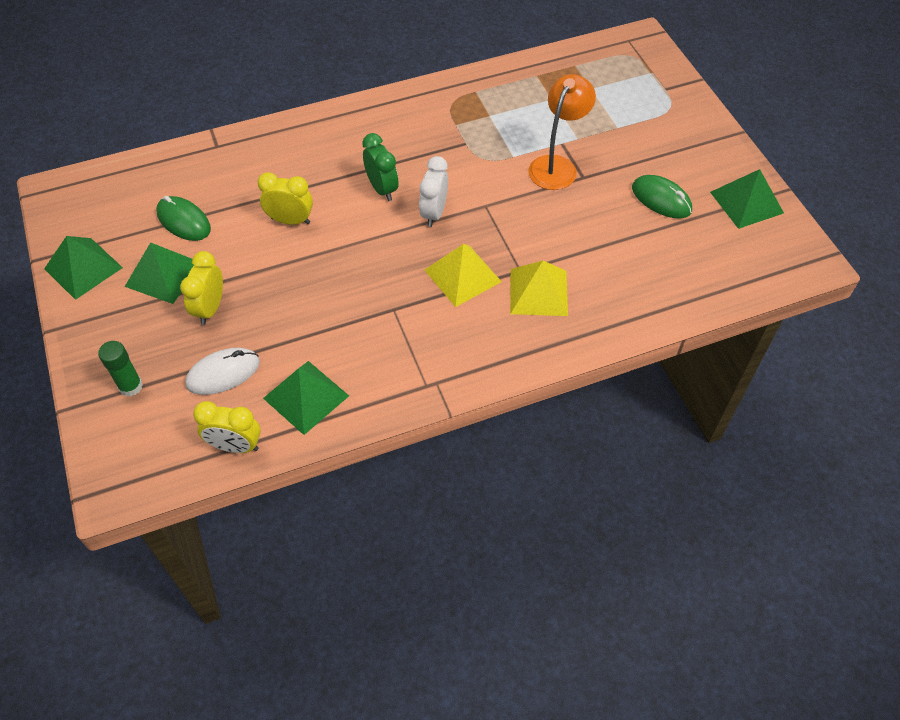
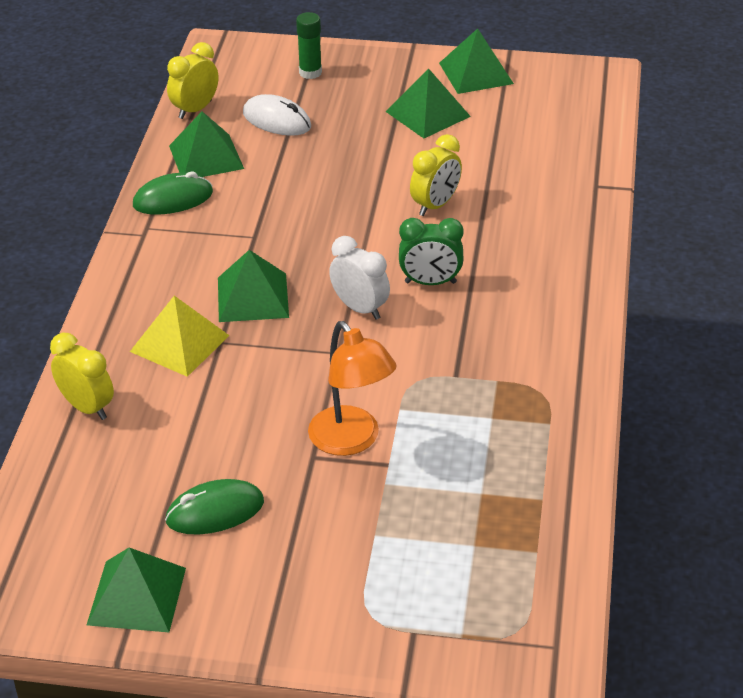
camera: 120 degrees right, 15 degrees down
green mouse [156,196,211,241] -> green mouse moved to [133,172,213,215]
yellow clock [180,251,223,325] -> yellow clock moved to [50,333,114,420]
white mouse [185,348,260,395] -> white mouse turned 60 degrees counterclockwise [243,94,311,136]
yellow pyramid [425,244,502,307] -> green pyramid [218,250,289,322]

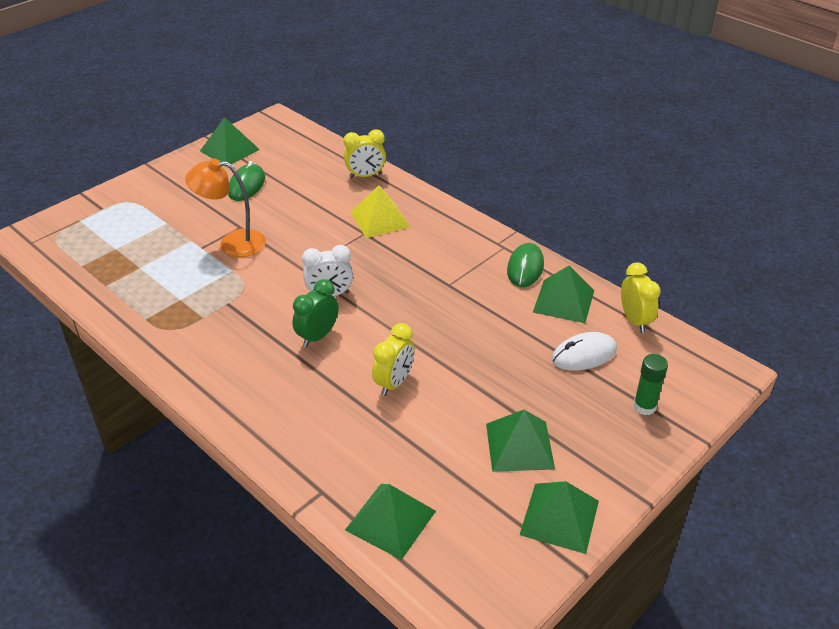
camera: 125 degrees right, 0 degrees up
green pyramid [218,250,289,322] -> green pyramid moved to [345,484,436,560]
yellow clock [410,134,462,216] -> yellow clock turned 135 degrees counterclockwise [372,323,415,396]

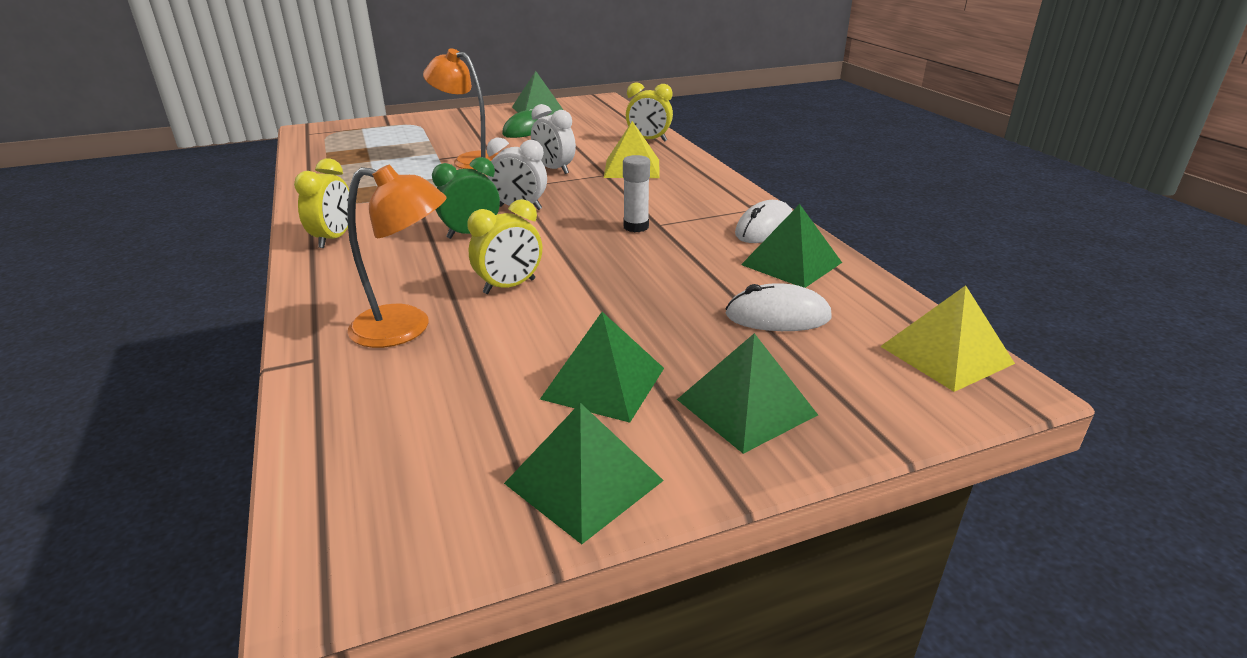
camera: 25 degrees right, 10 degrees down
green pyramid [345,484,436,560] -> green pyramid moved to [677,333,818,454]
green mouse [507,243,544,287] -> white mouse [735,200,792,243]
yellow clock [621,263,661,333] -> yellow clock moved to [294,158,349,248]
green glue stick [633,354,668,415] -> none
none -> orange lamp [347,164,447,348]
none -> white clock [531,104,576,174]
none -> white glue stick [623,155,650,232]
none -> yellow pyramid [880,285,1015,392]

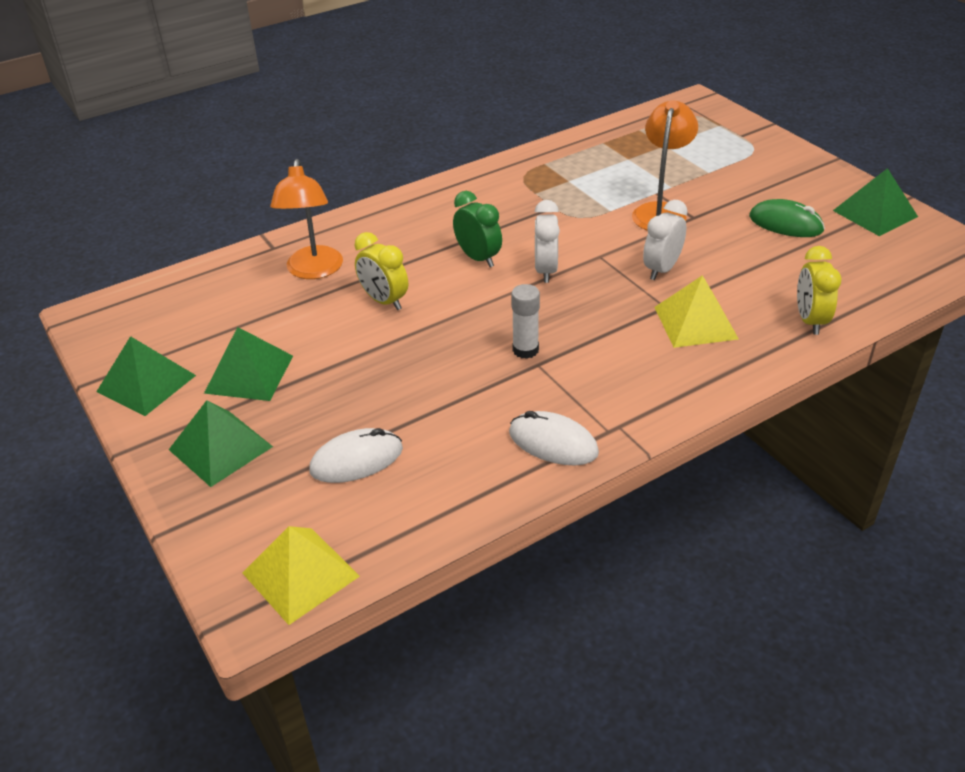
camera: 80 degrees right, 10 degrees up
yellow clock [294,158,349,248] -> none
white mouse [725,283,832,331] -> white mouse turned 75 degrees clockwise [309,428,403,483]
green pyramid [741,204,842,288] -> none

